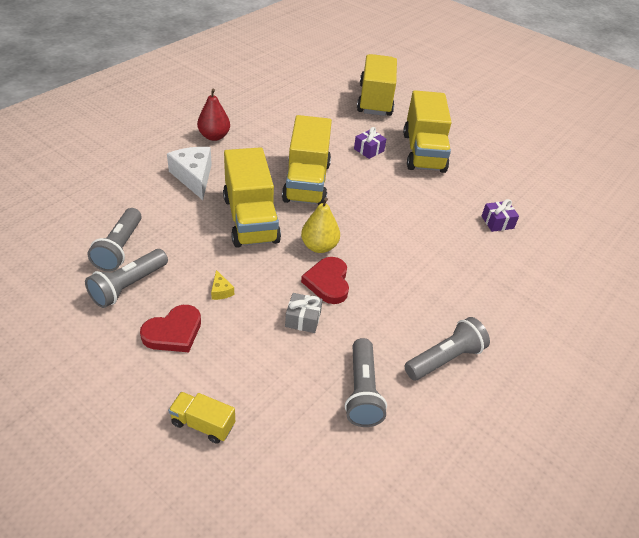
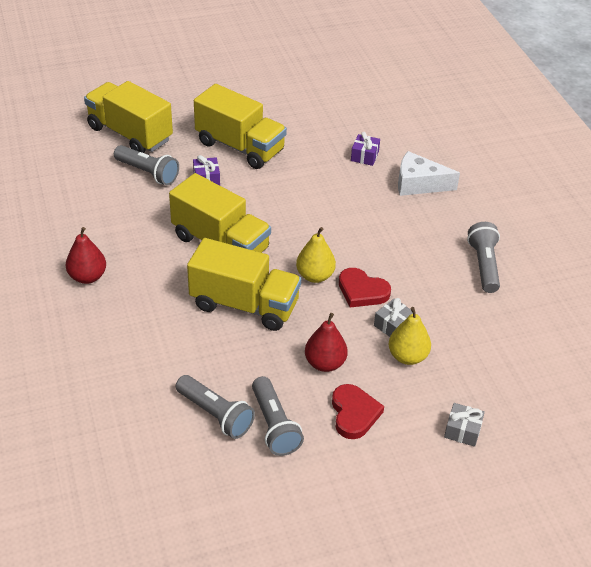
camera: 55 degrees left, 0 degrees up
white cheese [167,147,212,200] -> white cheese moved to [398,151,460,196]
yellow truck [168,392,235,444] -> grey gift [444,403,485,447]
yellow cheese [211,270,234,300] -> red pear [305,313,348,372]
grey flashlight [345,338,387,427] -> grey flashlight moved to [114,145,179,185]
none -> yellow pear [388,307,431,365]

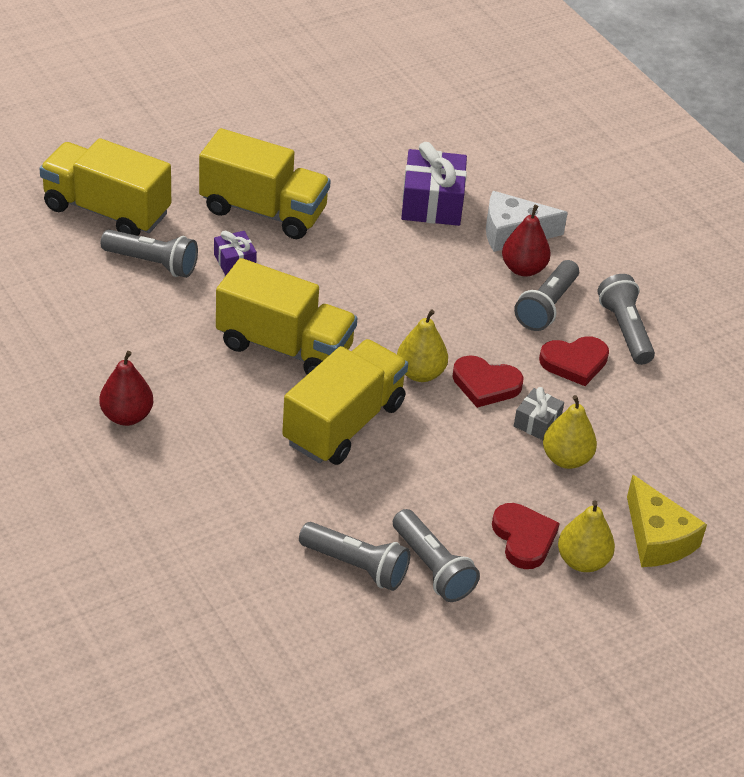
camera: 15 degrees left, 0 degrees up
yellow truck [187,238,301,331] -> yellow truck turned 60 degrees counterclockwise [282,339,408,465]
red pear [305,313,348,372] -> red pear moved to [502,205,551,276]
purple gift [351,132,380,166] -> purple gift [401,142,467,226], size x1.88
grey gift [444,403,485,447] -> yellow cheese [627,475,707,567]
none -> grey flashlight [514,260,579,331]
none -> red heart [539,336,609,386]
none -> yellow pear [558,500,615,572]

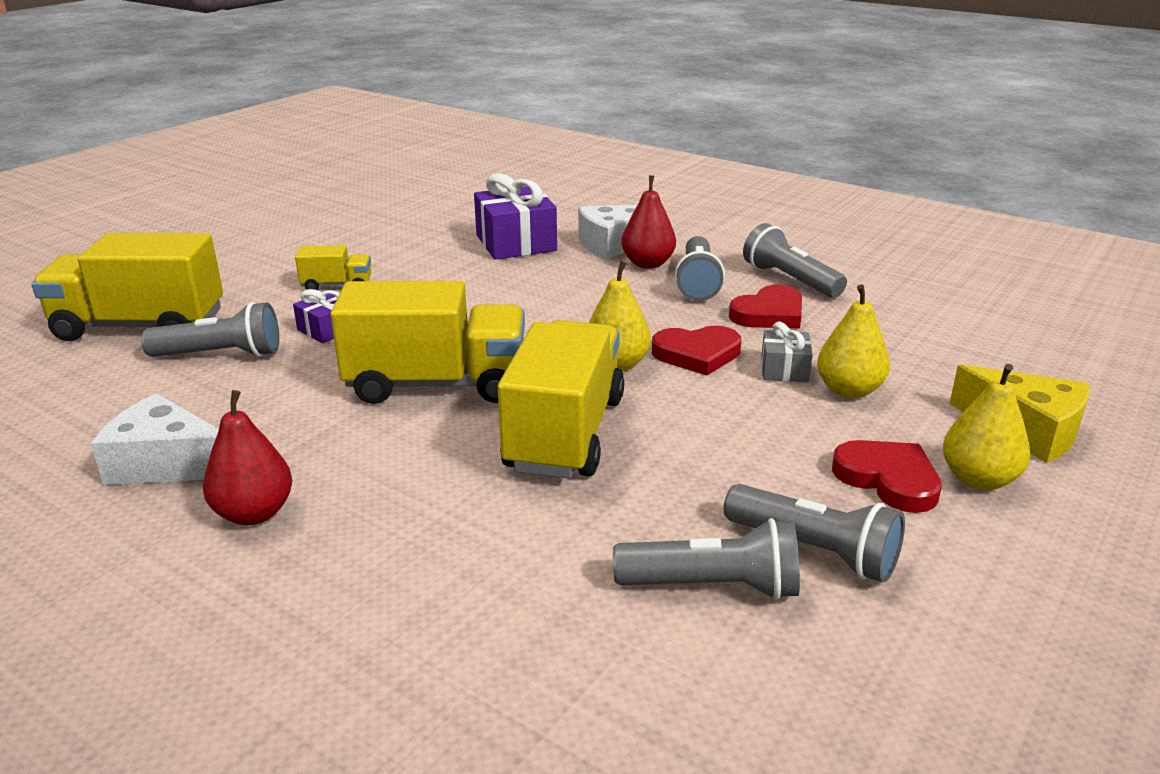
camera: 20 degrees left, 15 degrees down
yellow truck [199,128,331,239] -> yellow truck [295,245,371,290], size x0.47
none -> white cheese [91,393,219,485]

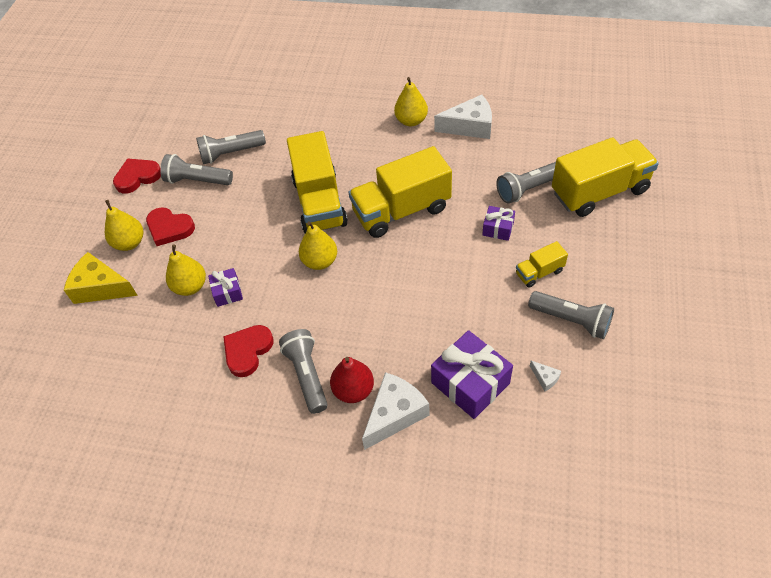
camera: 160 degrees right, 25 degrees up
red pear [203,390,292,525] -> yellow pear [394,77,428,126]
red heart [652,326,741,375] -> red heart moved to [113,158,161,194]
grey flashlight [743,223,847,298] -> grey flashlight moved to [528,291,614,339]
grey gift [761,321,813,382] -> purple gift [208,268,243,307]
none -> white cheese [530,361,561,391]

